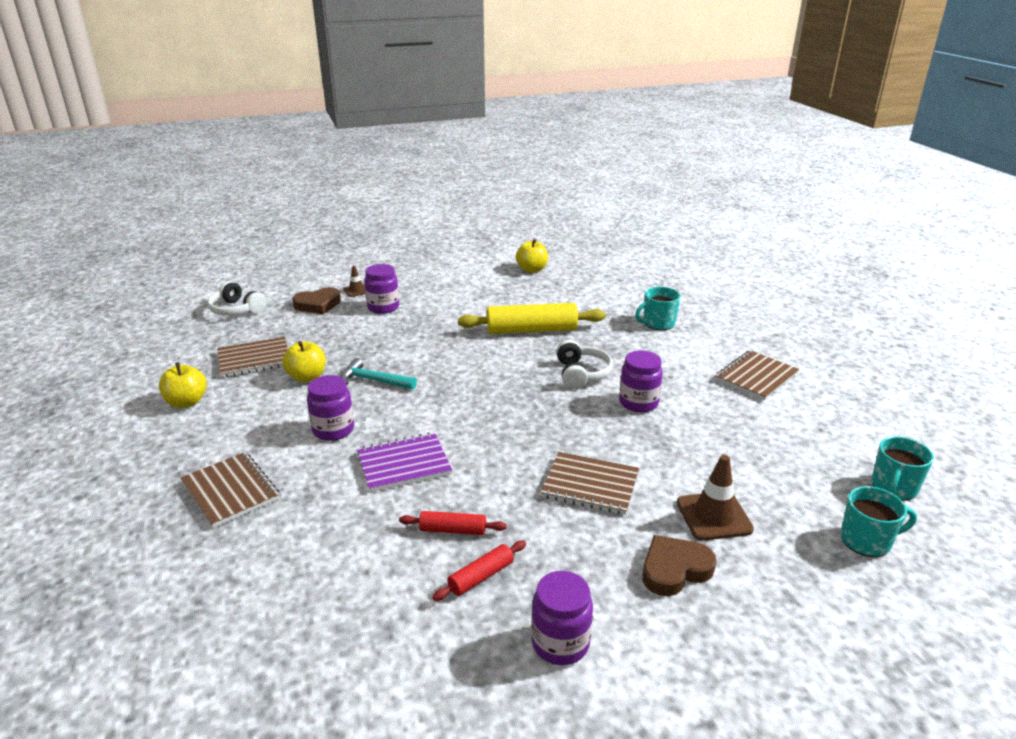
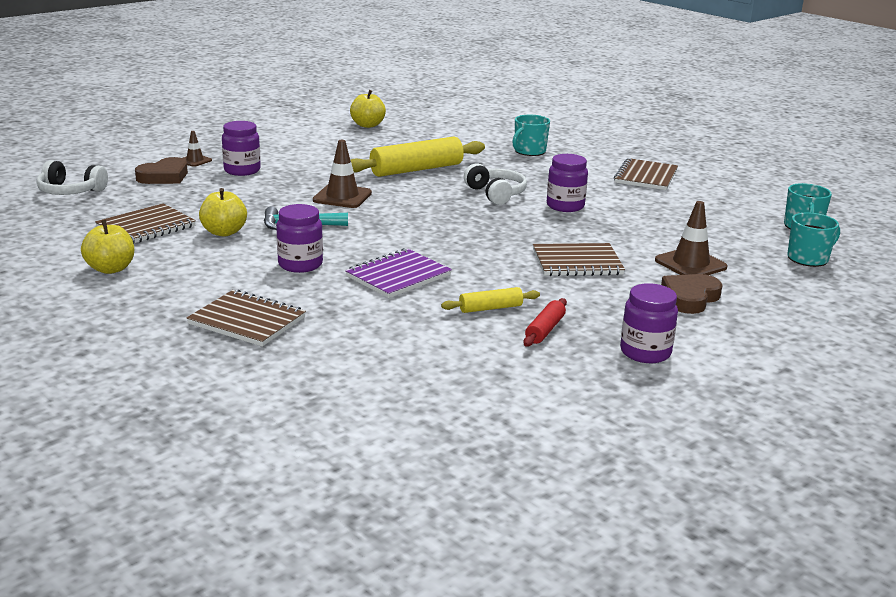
camera: 25 degrees left, 5 degrees down
red rolling pin [399,511,507,535] -> yellow rolling pin [441,287,540,313]
none -> brown traffic cone [313,140,372,208]

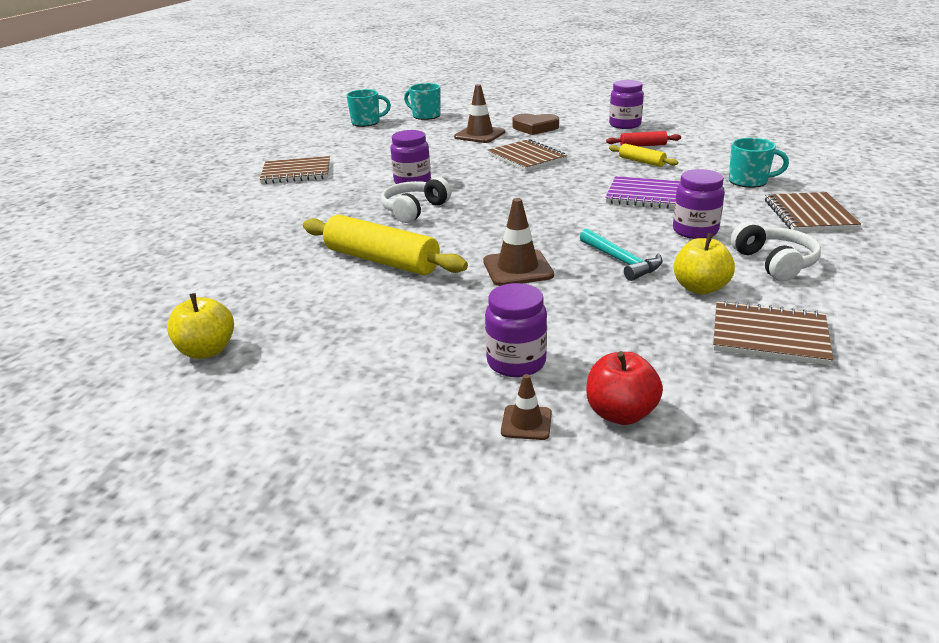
camera: 115 degrees left, 5 degrees up
white headphones [36,160,108,195] -> white headphones moved to [731,222,821,281]
yellow apple [81,220,134,274] -> none
brown heart [135,157,188,184] -> red apple [586,351,663,425]
turquoise mug [512,115,550,156] -> turquoise mug moved to [729,138,789,188]

